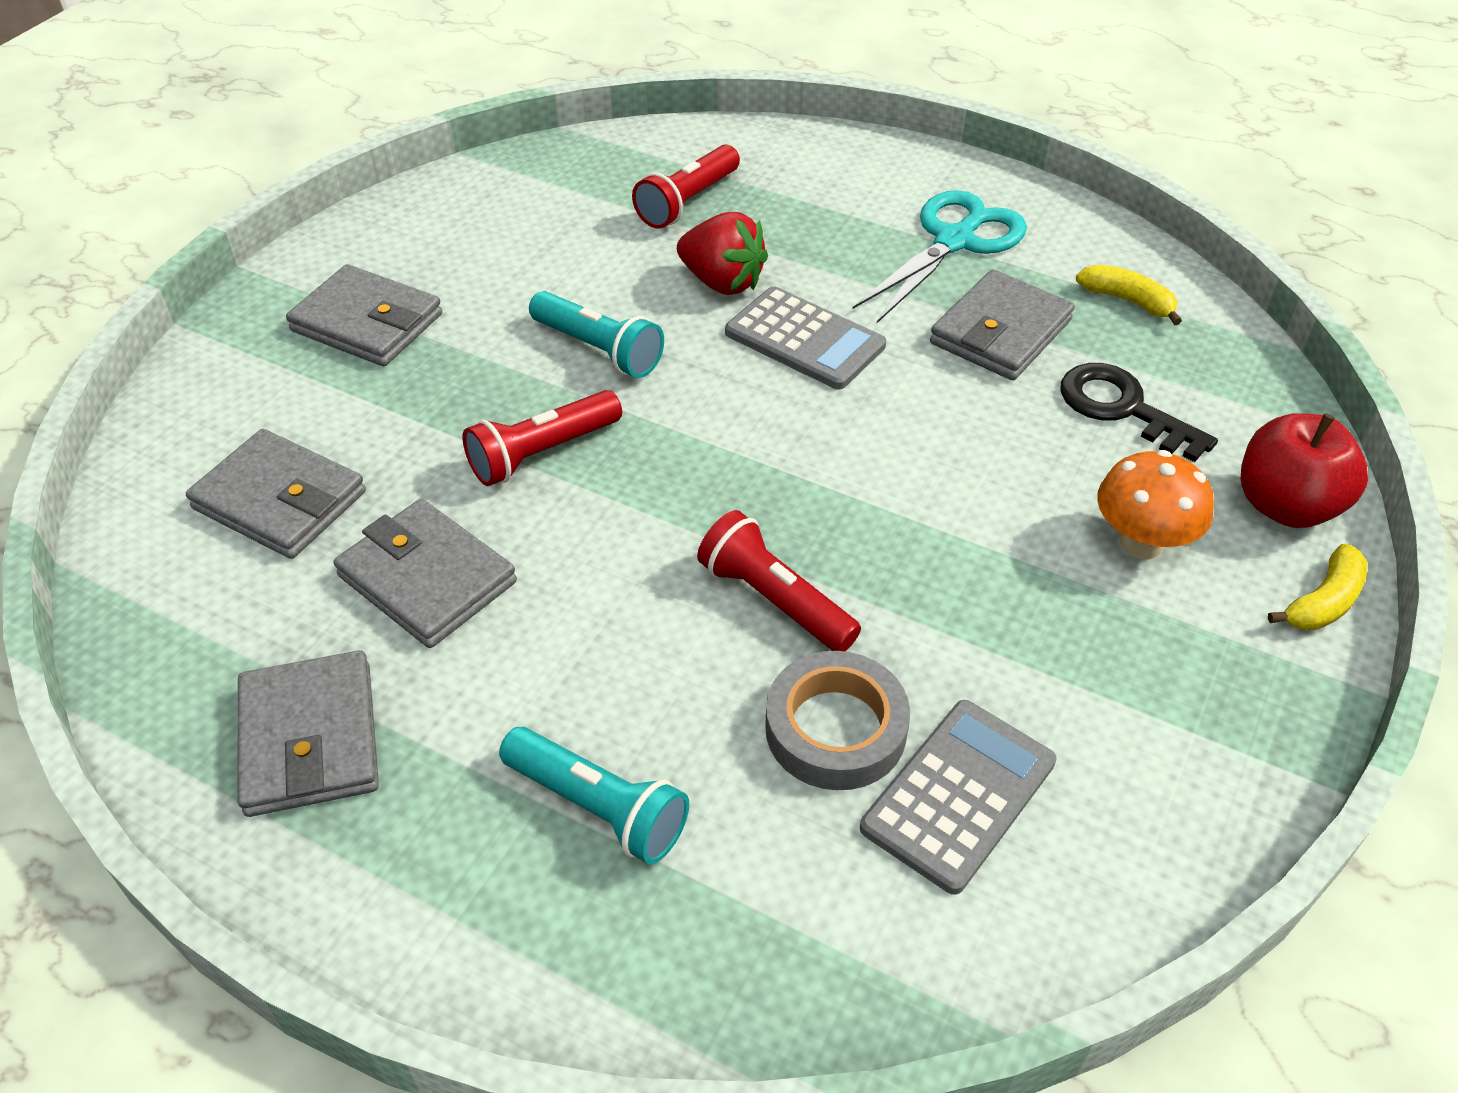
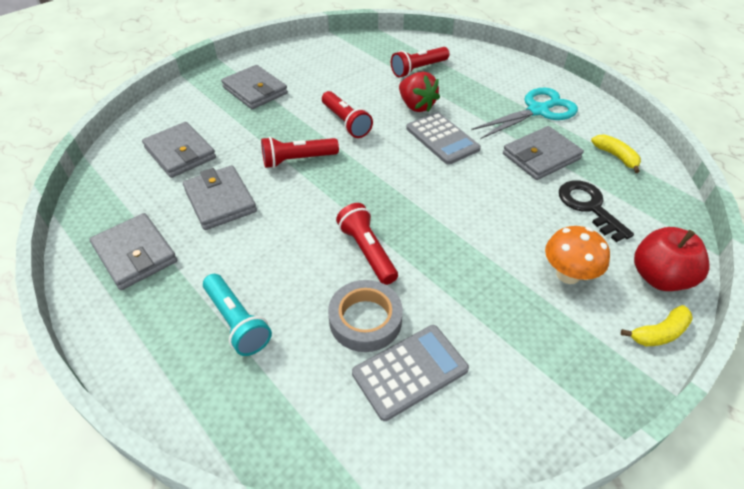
camera: 20 degrees right, 0 degrees up
grey wallet [237,650,379,817] -> grey wallet turned 45 degrees counterclockwise [89,213,177,290]
turquoise flashlight [529,291,664,378] -> red flashlight [322,91,373,138]

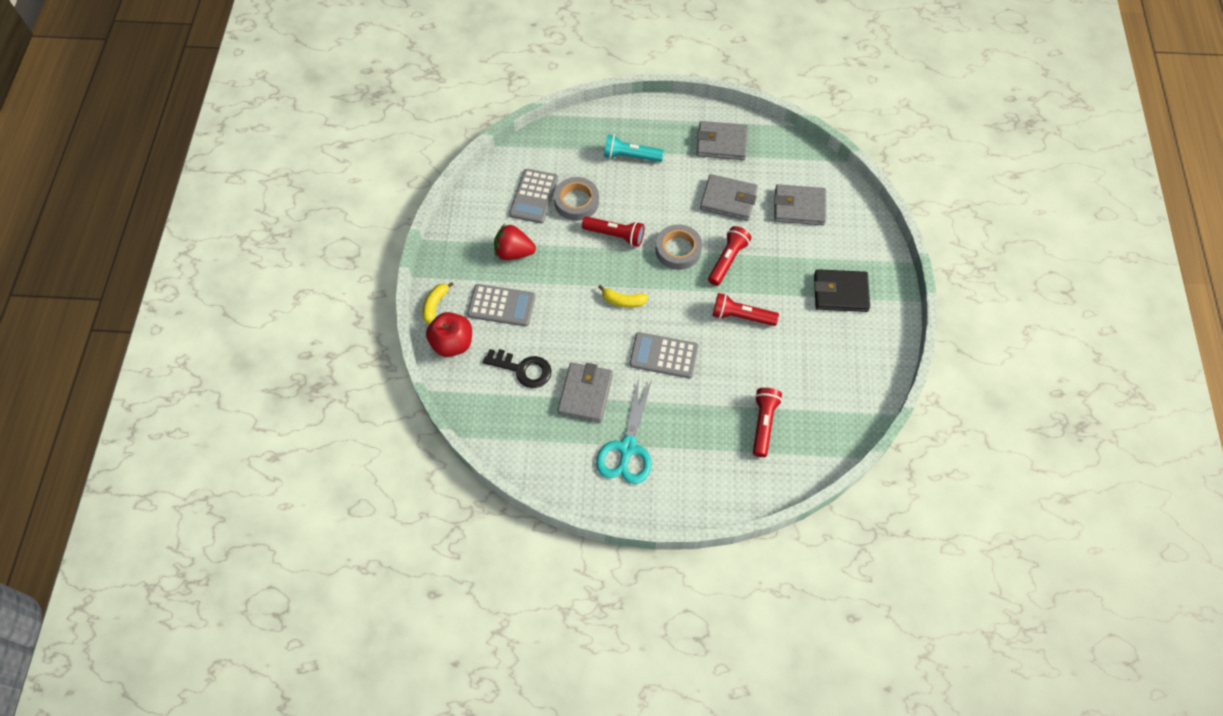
camera: 135 degrees right, 15 degrees up
grey wallet [221,65,288,109] -> black wallet [814,269,870,312]
red strawberry [399,71,440,112] -> red strawberry moved to [494,224,536,260]
orange mushroom [545,226,610,284] -> grey calculator [467,284,535,327]
yellow banana [591,134,641,173] -> yellow banana moved to [598,285,648,308]
none -> grey tape [655,224,702,270]

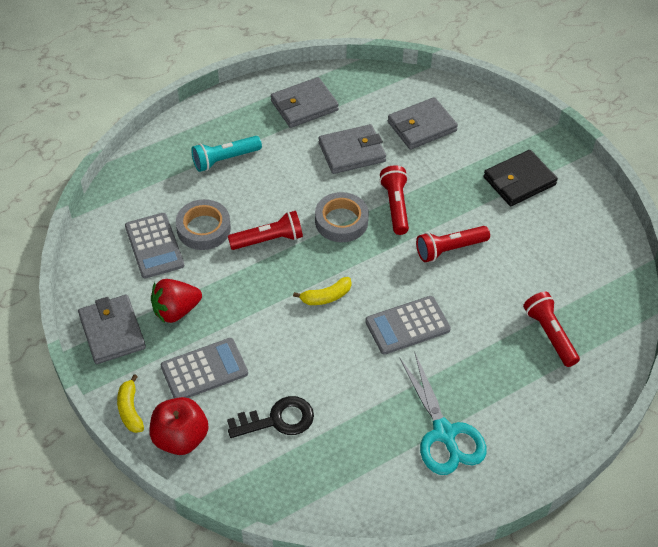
camera: 35 degrees left, 10 degrees down
grey wallet [558,363,613,423] -> grey wallet moved to [78,295,146,364]

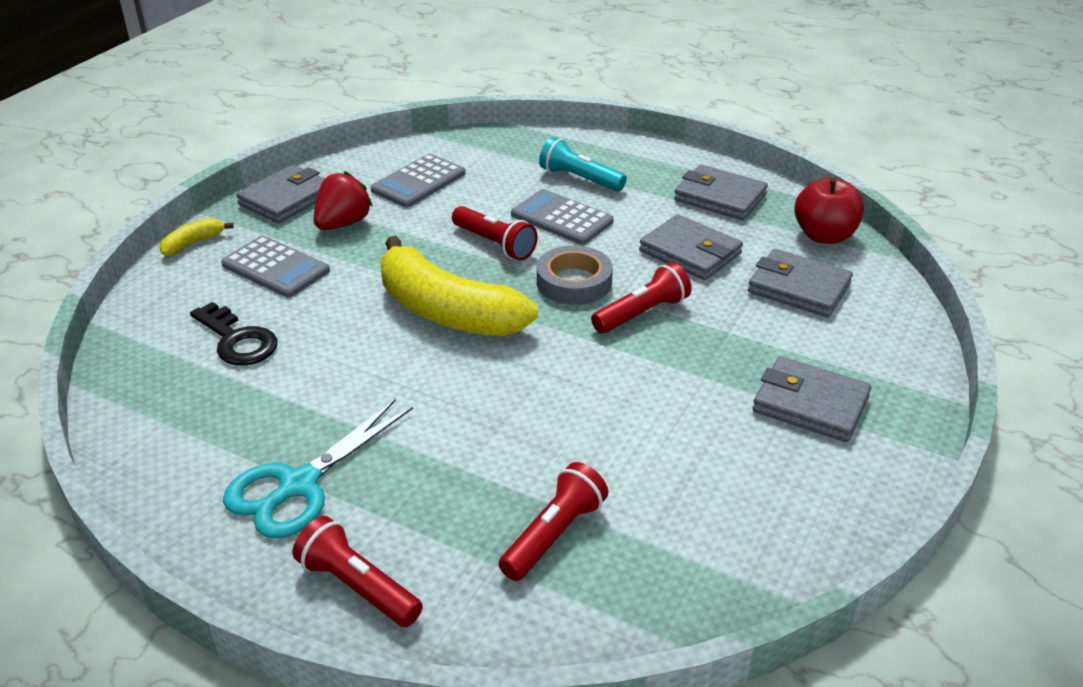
camera: 60 degrees right, 15 degrees down
red apple [149,397,209,455] -> red apple moved to [794,177,864,244]
red strawberry [151,279,202,323] -> red strawberry turned 90 degrees clockwise [313,171,373,230]
grey tape [176,199,231,250] -> none
yellow banana [293,277,352,305] -> yellow banana [381,236,538,336], size x2.39
grey calculator [365,296,451,355] -> grey calculator moved to [511,189,614,245]
red flashlight [416,226,490,262] -> red flashlight moved to [293,516,423,627]
black wallet [484,150,558,206] -> grey wallet [753,356,871,442]

